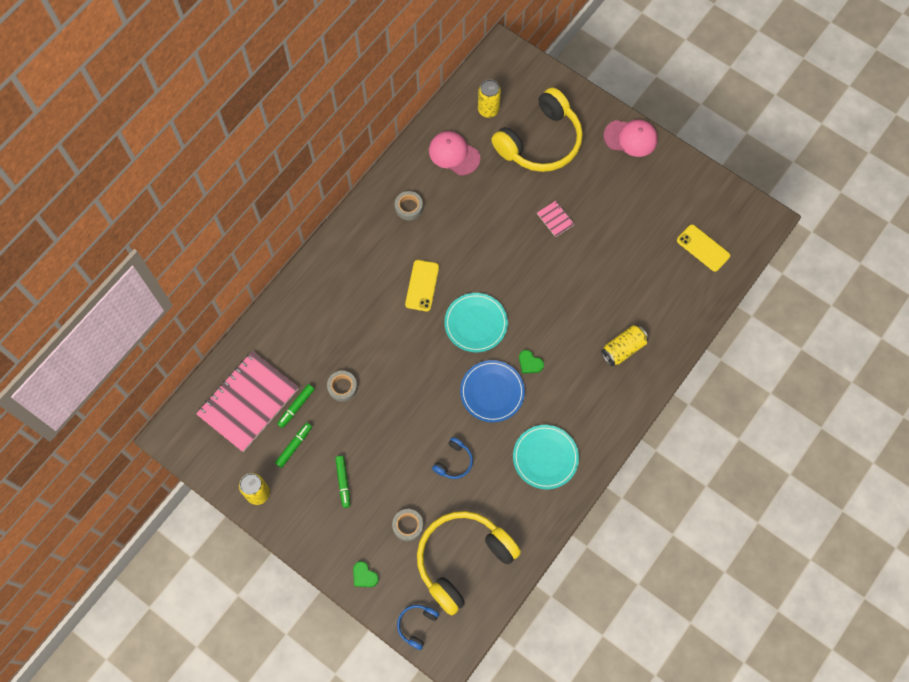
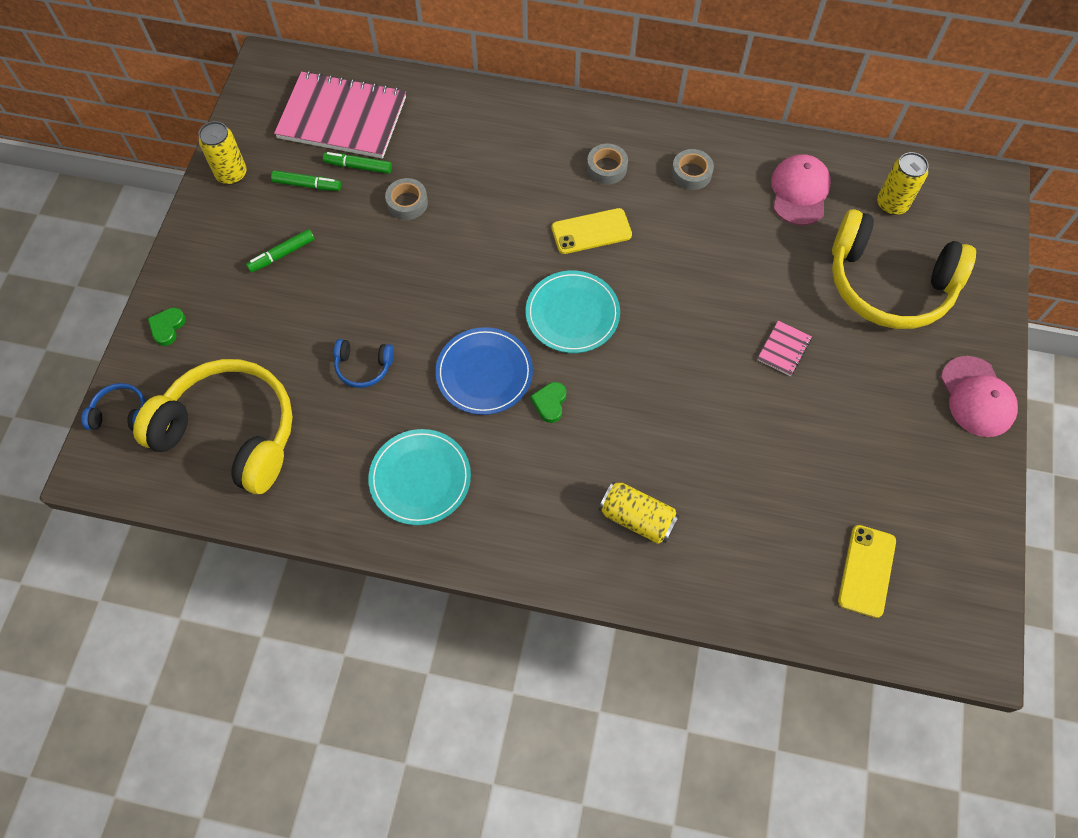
camera: 65 degrees right, 5 degrees down
grey tape [392,509,423,541] -> grey tape moved to [587,144,628,184]

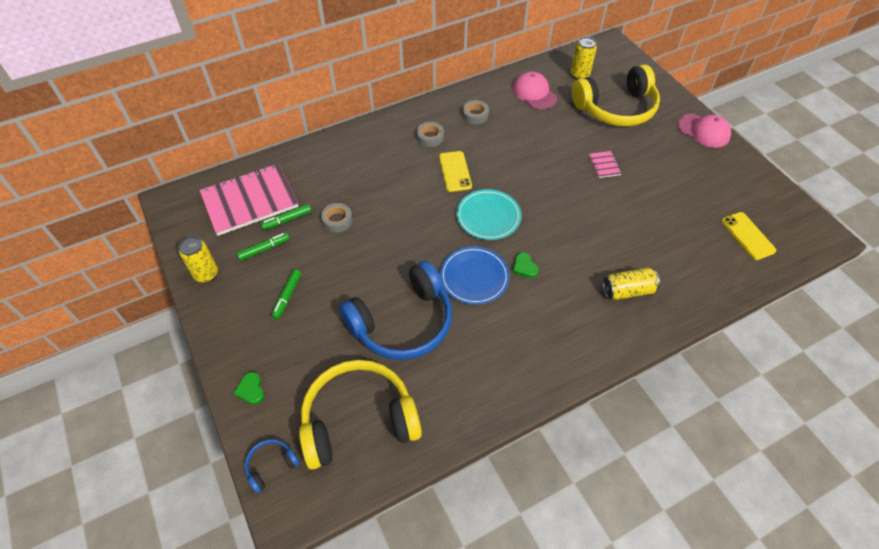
camera: 40 degrees left, 10 degrees down
blue headphones [334,339,394,388] -> blue headphones [339,261,452,360], size x2.37
turquoise plate [368,429,471,525] -> none
yellow phone [552,208,632,254] -> yellow phone turned 45 degrees counterclockwise [439,151,472,192]

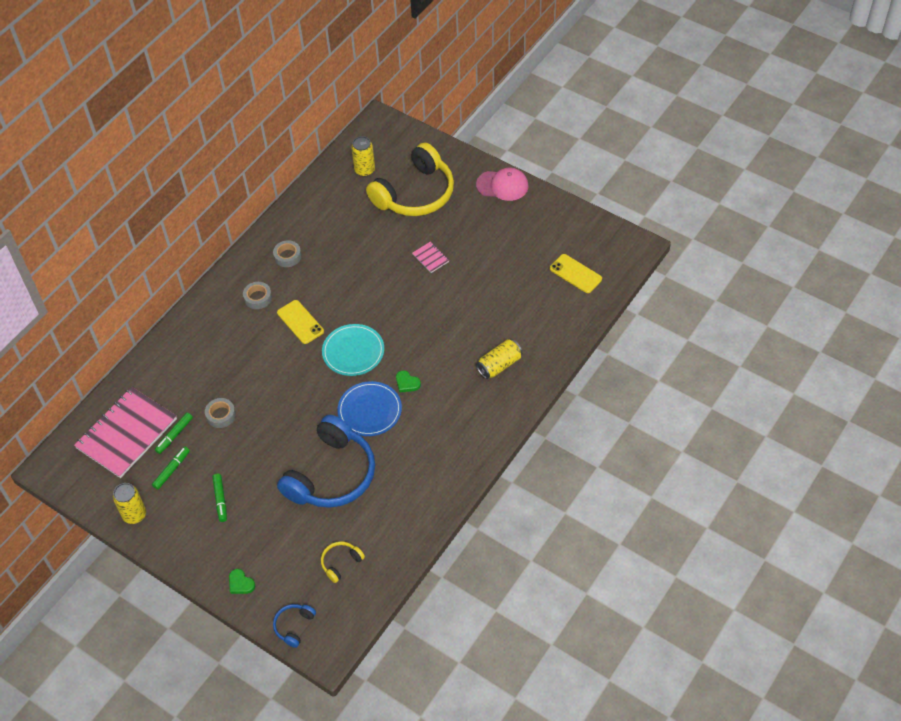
camera: 25 degrees left, 0 degrees up
yellow headphones [299,360,422,470] -> yellow headphones [321,541,365,583], size x0.42
pink cap [513,71,557,110] -> none

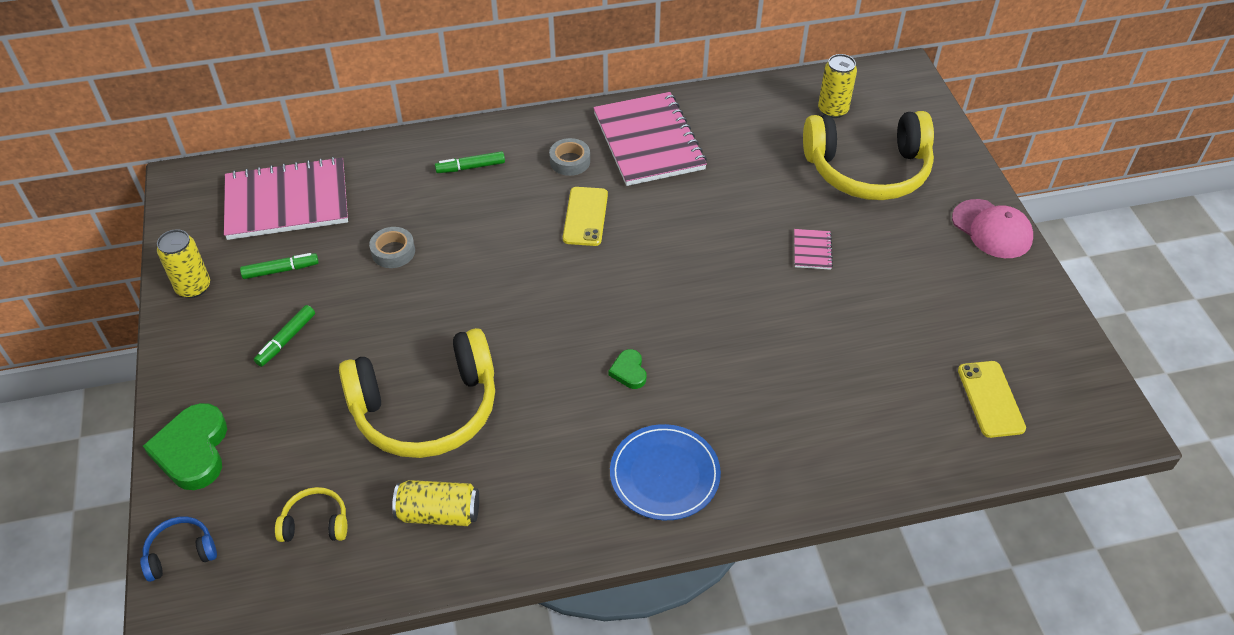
camera: 40 degrees right, 5 degrees down
green marker [155,412,193,454] -> green marker moved to [435,151,505,173]
green heart [229,569,255,594] -> green heart [143,403,227,490], size x1.98
grey tape [273,240,301,267] -> pink notebook [593,92,707,186]
blue headphones [277,415,375,508] -> yellow headphones [339,328,495,458]
turquoise plate [322,324,384,376] -> none
blue plate [337,381,402,436] -> blue plate moved to [610,424,721,520]
yellow can [476,339,522,379] -> yellow can moved to [392,480,479,526]

